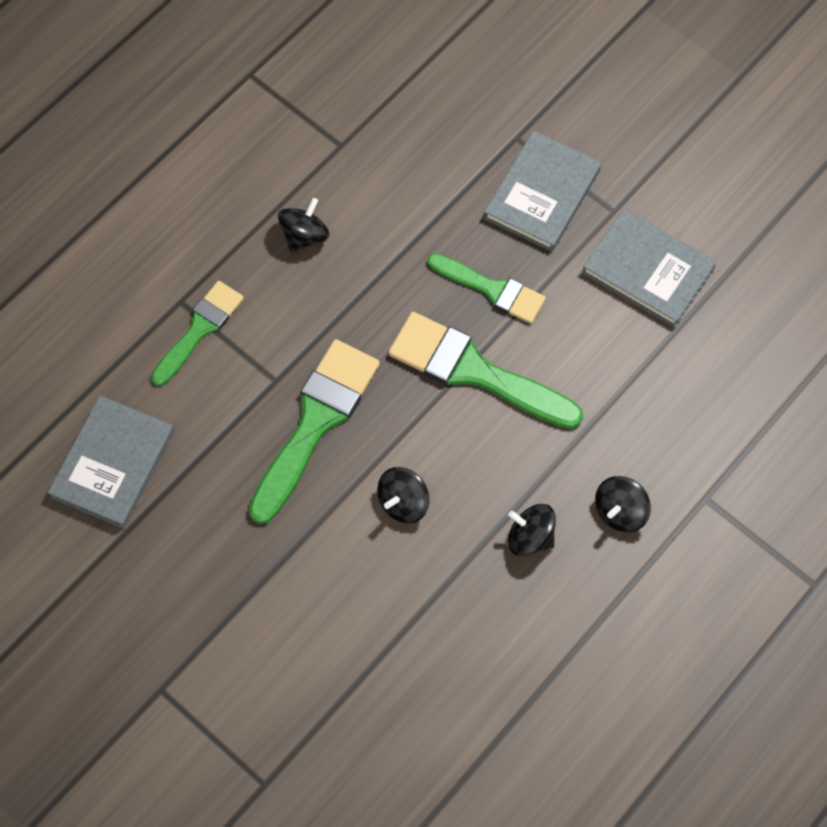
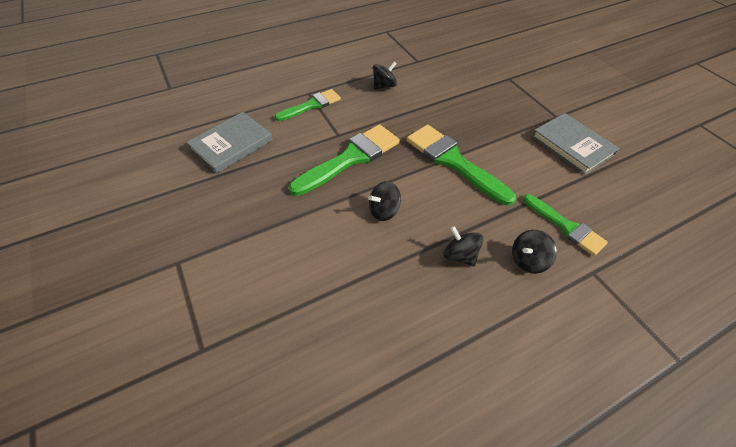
camera: 20 degrees right, 15 degrees down
green brush [427,253,546,323] -> green brush moved to [523,194,608,256]
grey book [484,131,601,252] -> none

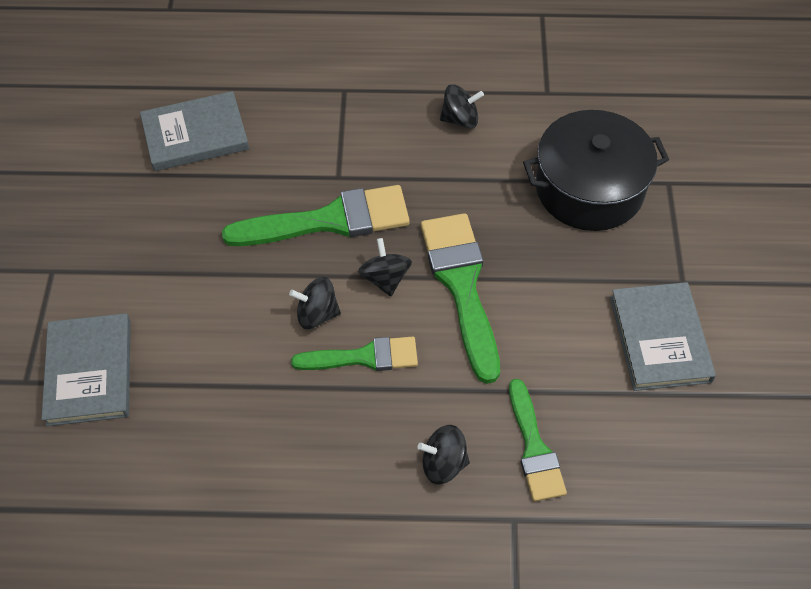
camera: 30 degrees right, 5 degrees up
green brush [275,89,341,121] -> green brush moved to [291,337,418,371]
black spinning top [443,226,484,266] -> black spinning top moved to [358,238,412,297]
none -> grey book [41,313,131,426]
none -> black pot [523,110,669,231]

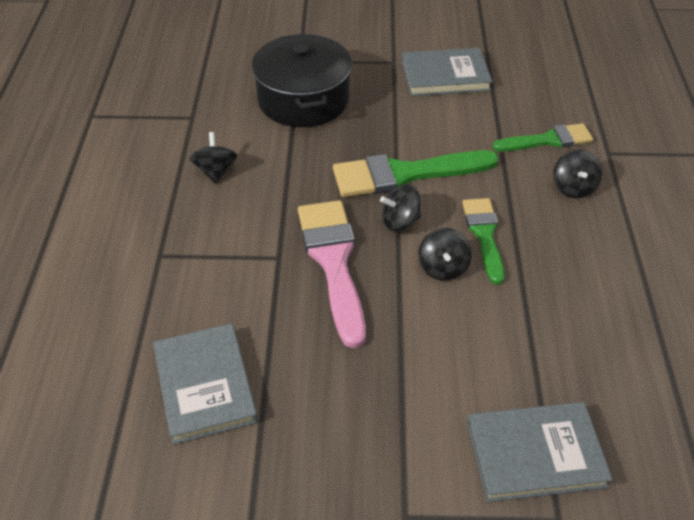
camera: 90 degrees left, 10 degrees down
green brush [222,185,410,246] -> pink brush [298,200,366,348]

